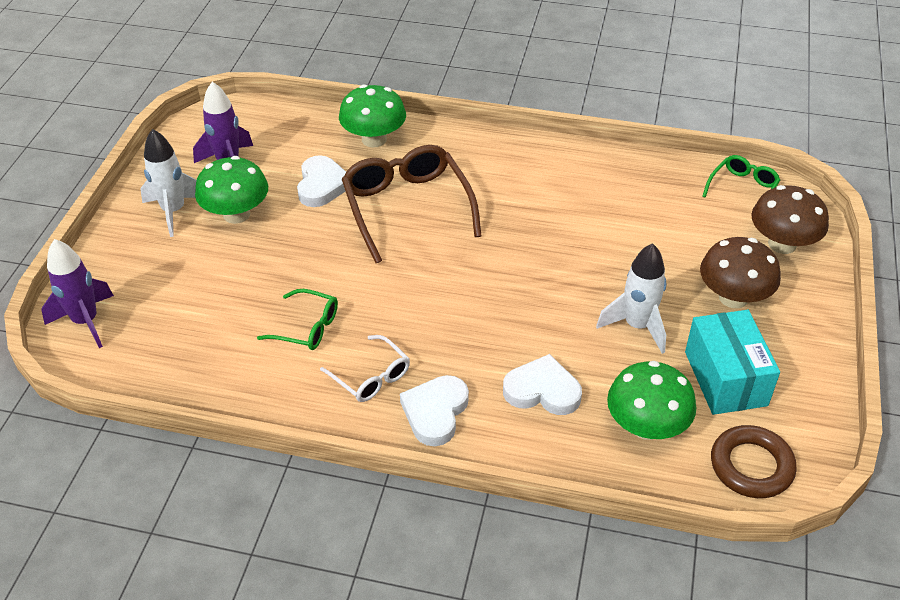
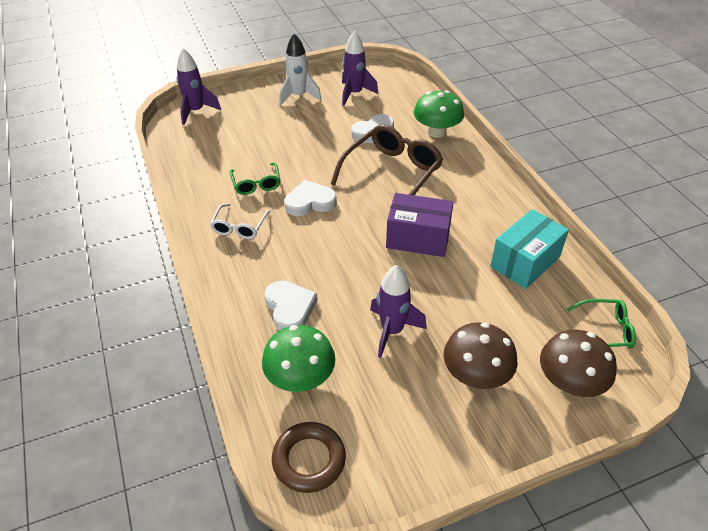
camera: 55 degrees right, 0 degrees up
green mushroom [195,156,268,224] -> none
white heart [400,375,469,446] -> white heart moved to [285,180,337,216]
white rocket [596,243,667,354] -> purple rocket [370,265,427,358]
turquoise box [685,310,780,415] -> turquoise box moved to [490,209,569,289]
none -> purple box [386,193,454,257]

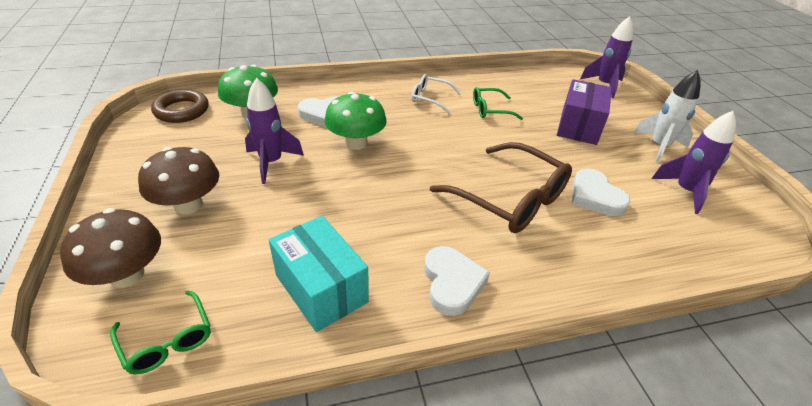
camera: 95 degrees right, 5 degrees down
white heart [285,180,337,216] -> white heart moved to [424,246,490,316]
purple box [386,193,454,257] -> purple box moved to [557,79,612,145]
green mushroom [414,90,464,138] -> green mushroom moved to [324,92,387,150]
green glasses [567,299,636,349] -> green glasses turned 45 degrees counterclockwise [110,290,211,374]

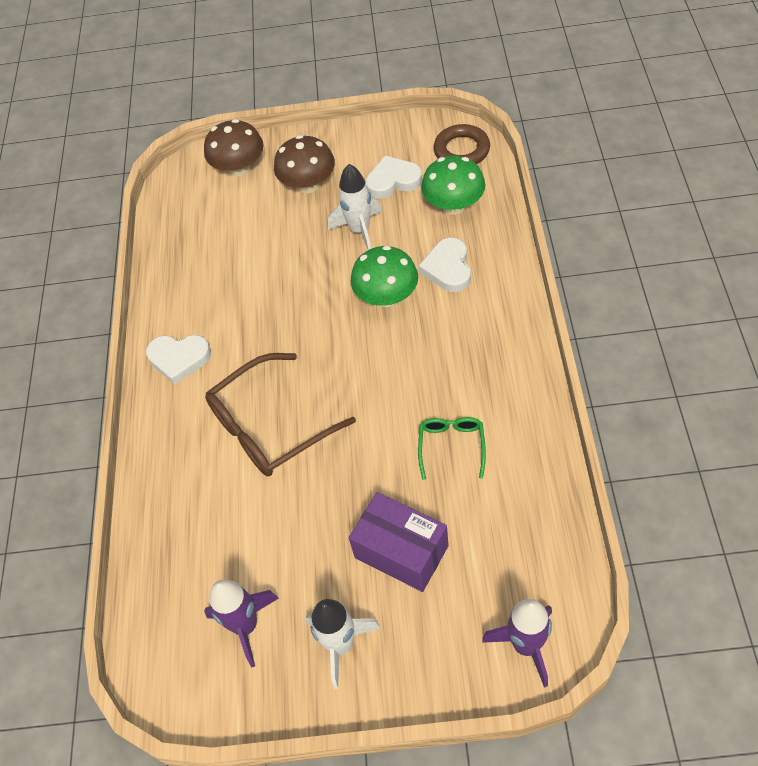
camera: 110 degrees right, 15 degrees up
green glasses [110,290,211,374] -> none
purple rocket [245,78,304,184] -> white rocket [328,164,382,250]
turquoise box [269,216,369,332] -> none
white glasses [412,74,461,113] -> none
white heart [572,168,630,216] -> white heart moved to [365,155,422,199]

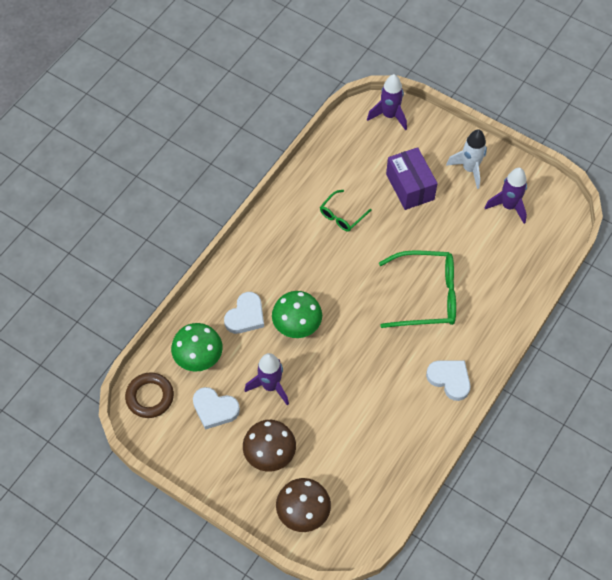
camera: 150 degrees left, 5 degrees up
brown glasses [205,353,356,476] -> green glasses [379,250,456,328]
white rocket [328,164,382,250] -> purple rocket [245,353,289,405]

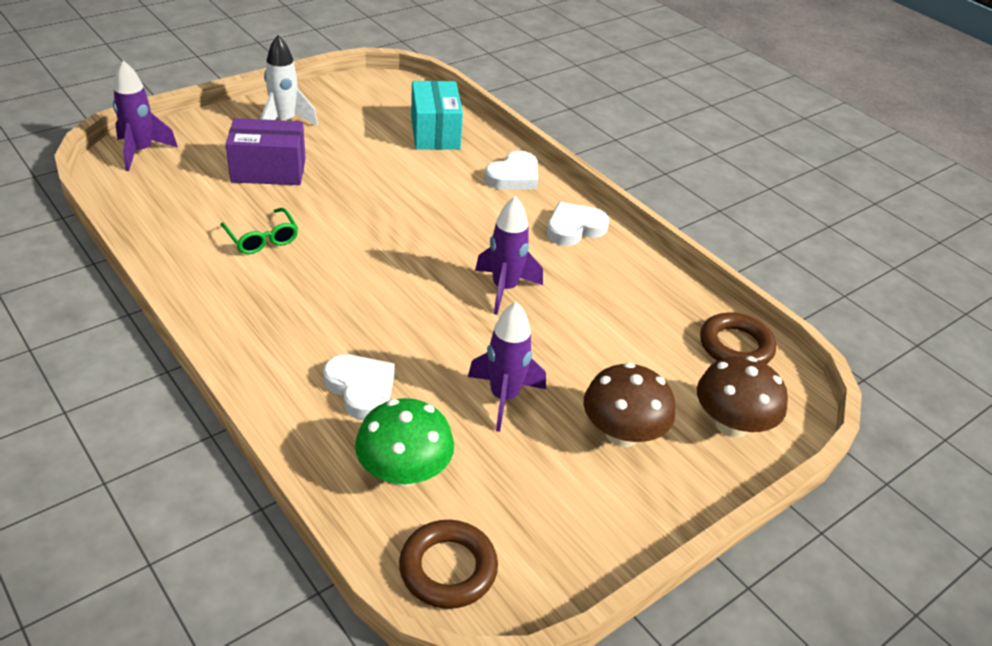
camera: 75 degrees left, 20 degrees down
white heart [193,387,240,430] -> white heart moved to [484,151,538,190]
green mushroom [272,291,322,338] -> none
green glasses [379,250,456,328] -> none
purple rocket [485,168,527,224] -> purple rocket moved to [475,196,543,315]
none -> turquoise box [411,81,463,150]
none -> brown ring [700,312,776,364]

